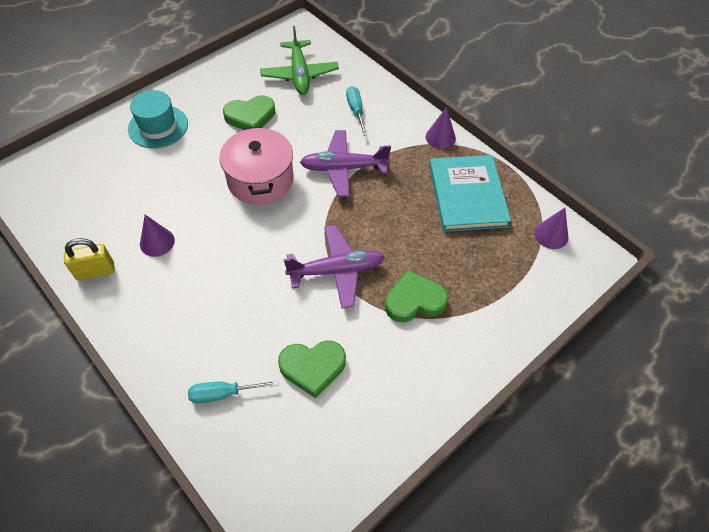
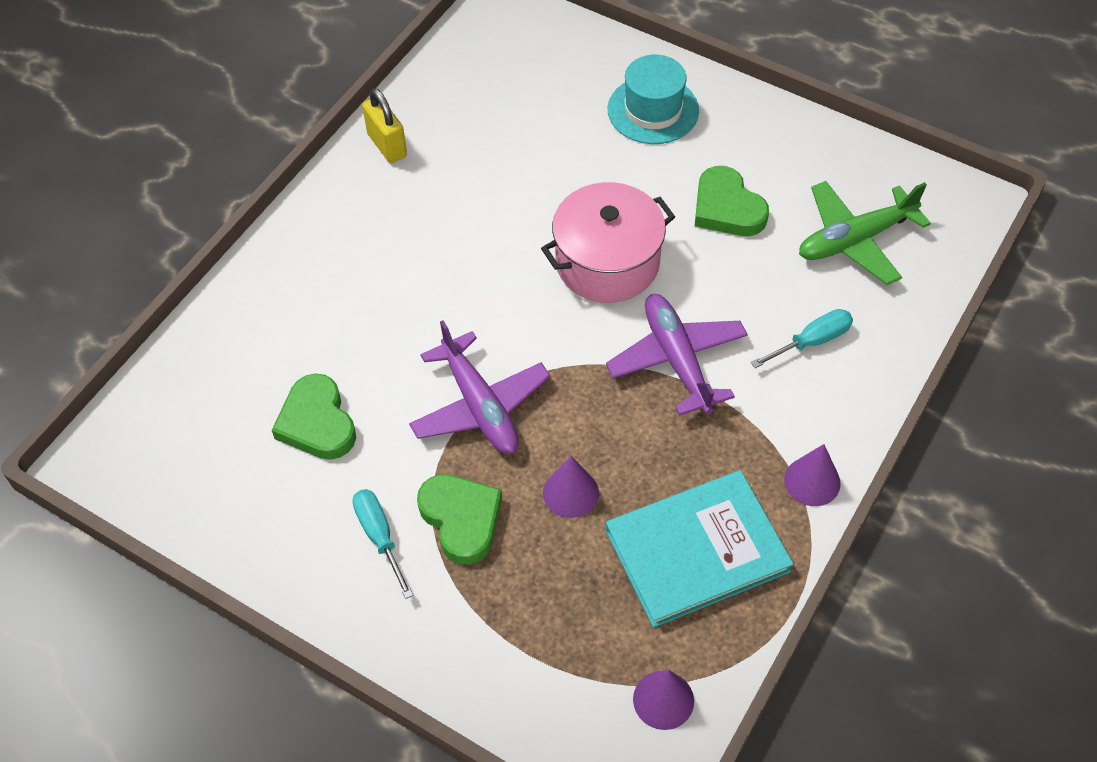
camera: 75 degrees right, 0 degrees up
purple cone [140,215,175,257] -> purple cone moved to [543,456,599,518]
turquoise screwdriver [188,380,278,403] -> turquoise screwdriver moved to [352,489,413,599]

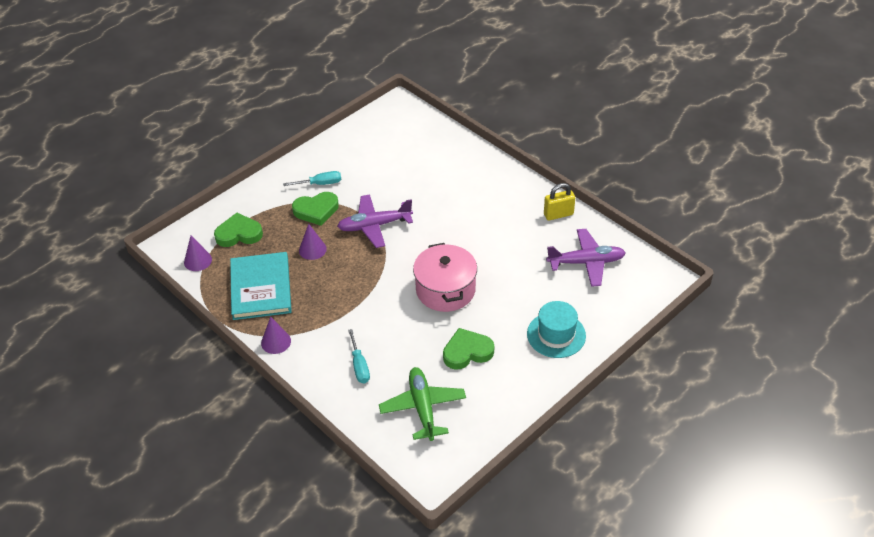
camera: 105 degrees right, 10 degrees down
green heart [272,374,356,460] -> green heart moved to [214,213,263,247]
purple plane [606,294,748,416] -> purple plane moved to [546,229,626,287]

